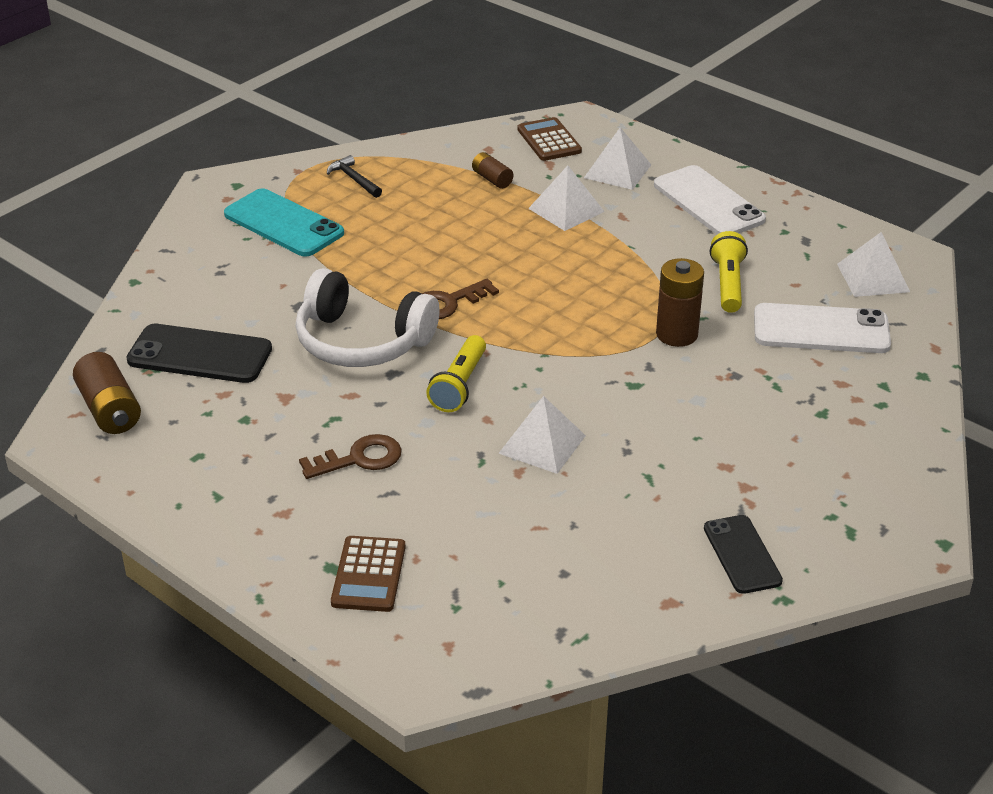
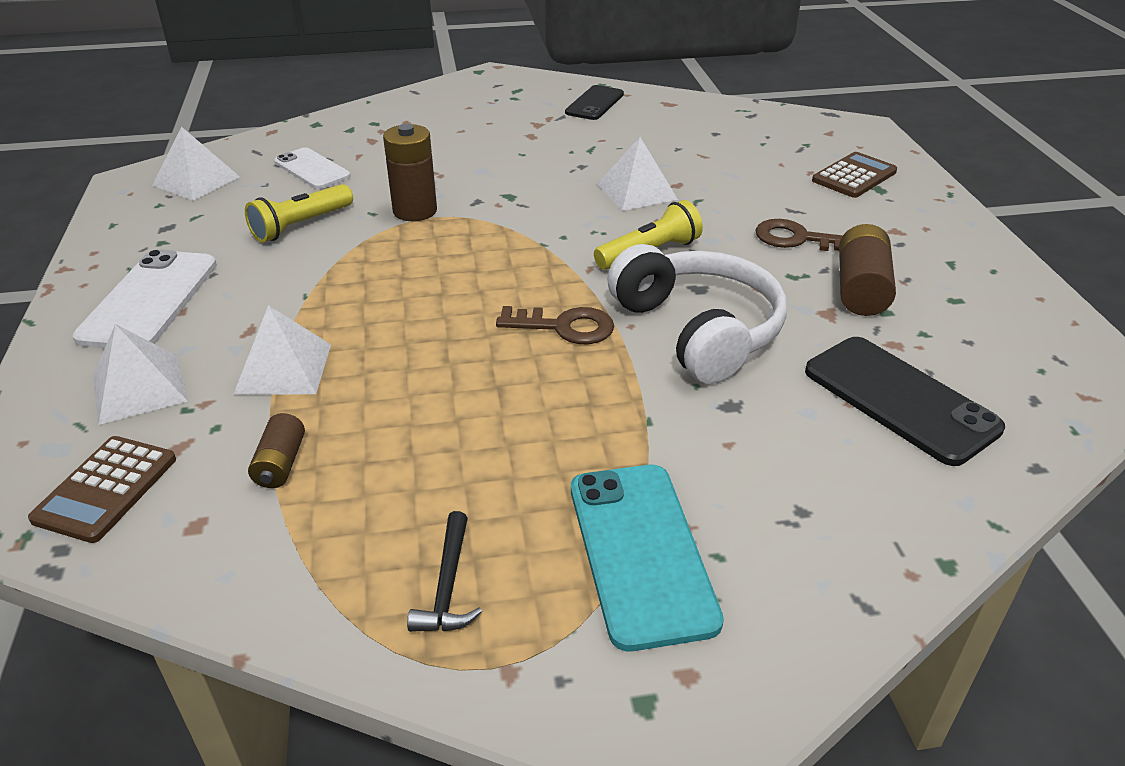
camera: 140 degrees left, 0 degrees up
brown battery [73,352,141,434] -> brown battery moved to [839,224,896,316]
white phone [754,303,891,353] -> white phone [274,147,351,189], size x0.65

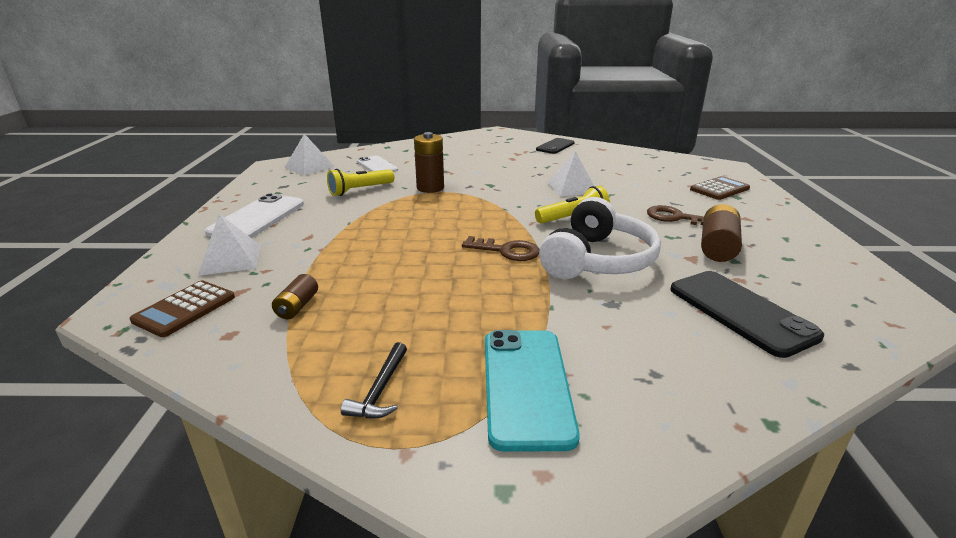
camera: 10 degrees right, 10 degrees down
white pyramid [233,305,331,395] -> none
white headphones [607,244,787,384] -> white headphones turned 45 degrees clockwise [539,197,661,279]

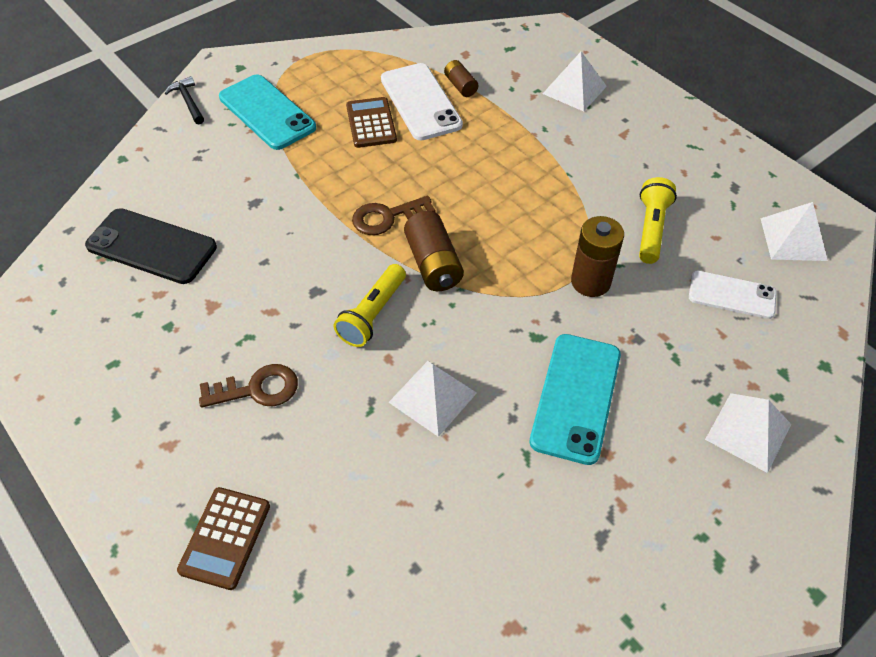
camera: 140 degrees right, 25 degrees up
brown calculator [130,280,235,337] -> brown calculator moved to [346,97,397,148]
white phone [205,193,304,238] -> white phone moved to [381,63,463,140]
black hammer [341,342,407,419] -> black hammer moved to [165,76,204,124]
black phone [536,138,575,154] -> none
white headphones [539,197,661,279] -> none
brown battery [701,204,742,262] -> brown battery moved to [404,211,464,291]
none -> turquoise phone [530,334,621,465]
none -> white pyramid [705,393,791,473]

